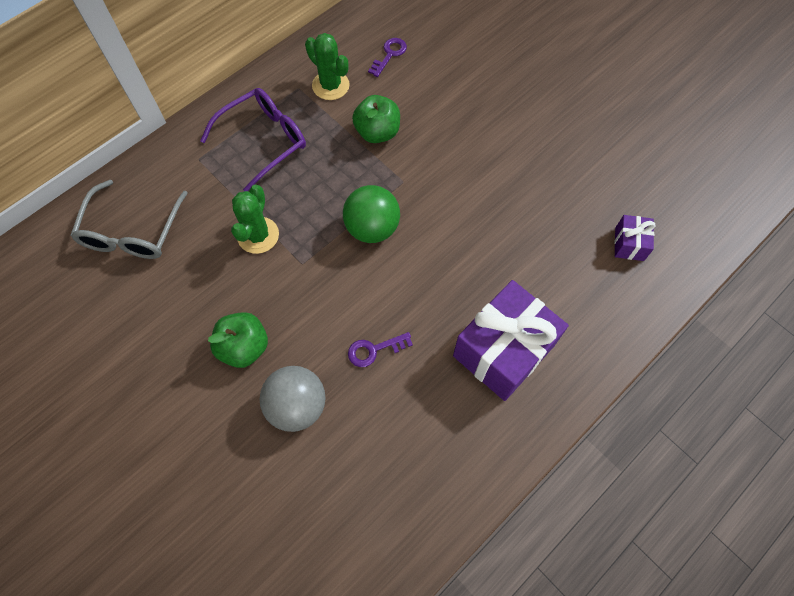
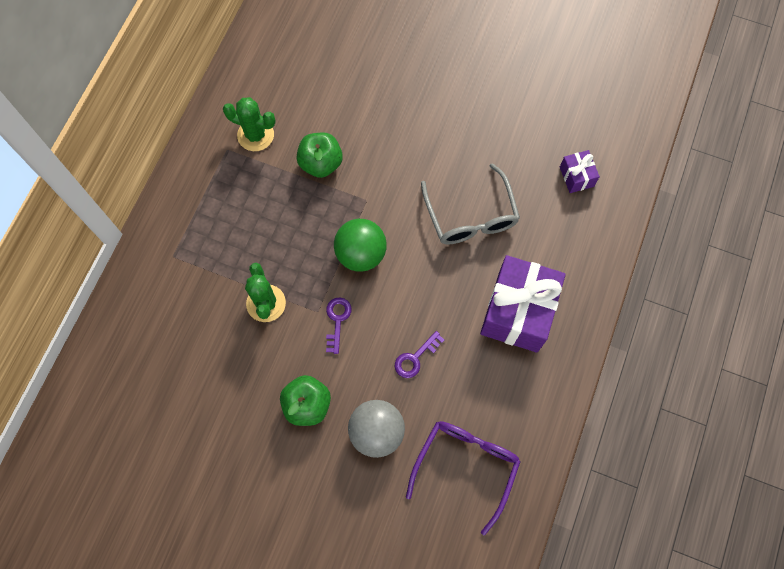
camera: 25 degrees left, 5 degrees up
grey glasses [70,180,188,259] -> grey glasses moved to [421,163,520,245]
purple glasses [200,88,306,192] -> purple glasses moved to [406,421,521,535]
purple key [368,38,407,77] -> purple key moved to [326,297,352,354]

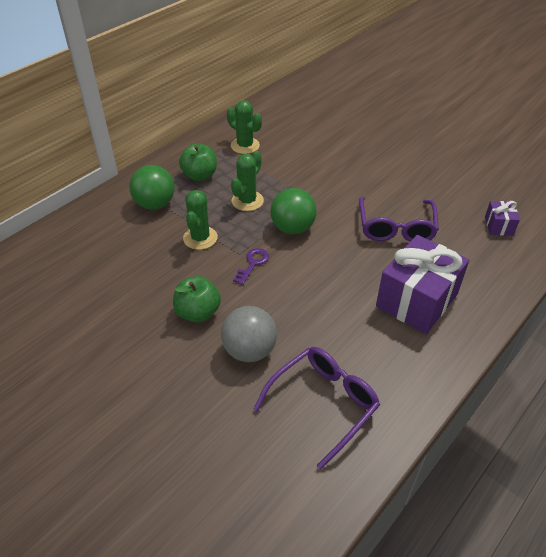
camera: 20 degrees right, 25 degrees down
green apple [296,132,343,178] -> green apple moved to [179,144,217,181]
purple key [395,331,444,378] -> none
grey glasses [421,163,520,245] -> purple glasses [359,197,439,242]
none -> green ball [129,165,175,210]
none -> green cactus [231,151,264,211]

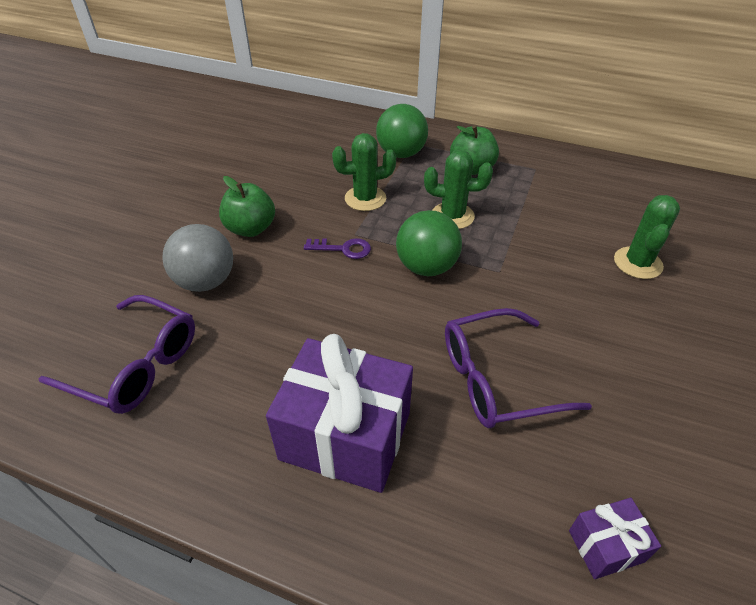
camera: 70 degrees right, 0 degrees up
green cactus [227,100,262,154] -> green cactus moved to [614,195,680,279]

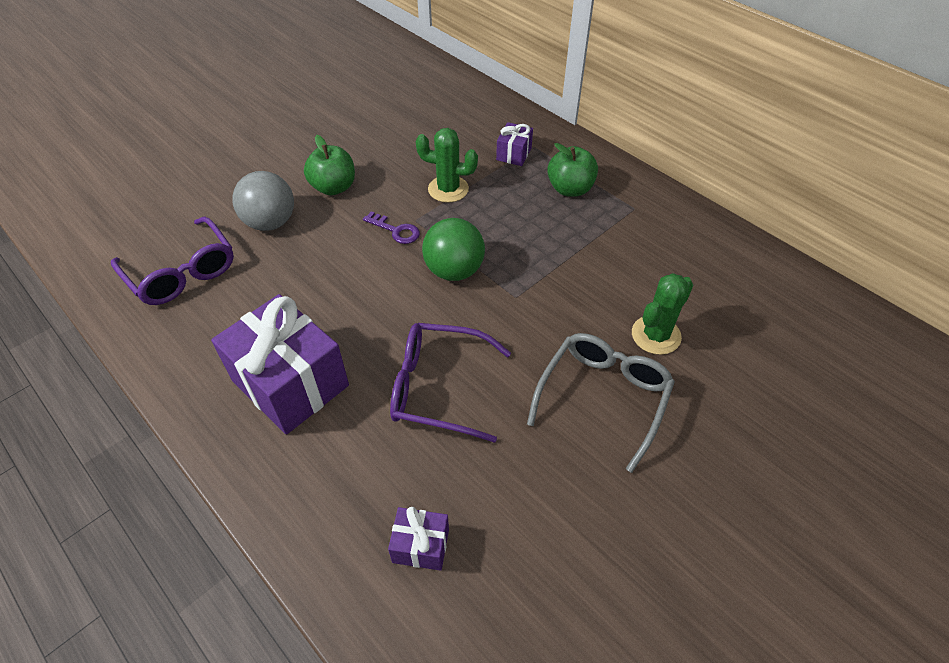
camera: 25 degrees right, 5 degrees up
green ball [376,104,428,158] -> purple gift [496,122,533,166]
green cactus [424,150,493,229] -> none
none -> grey glasses [527,333,675,473]

